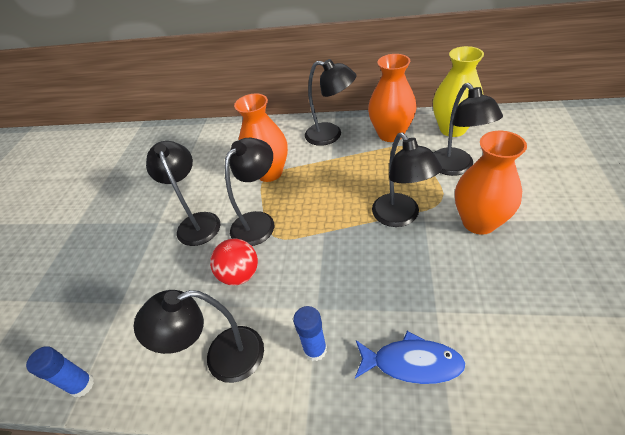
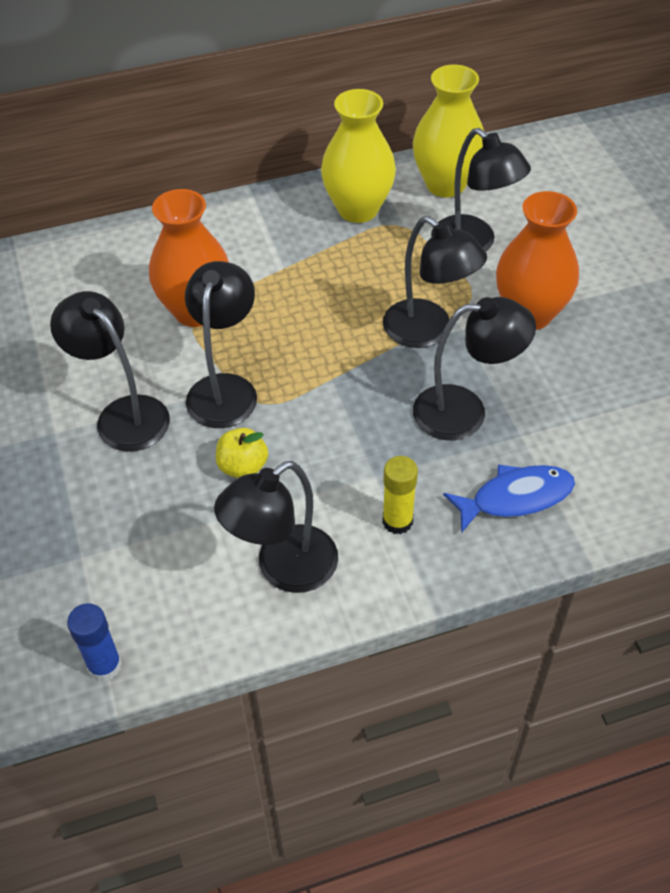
camera: 30 degrees left, 5 degrees up
red ball [210,239,258,285] -> yellow apple [216,428,268,478]
blue glue stick [293,306,327,361] -> yellow glue stick [382,456,418,534]
black lamp [305,59,356,146] -> black lamp moved to [413,297,536,440]
orange vase [368,54,416,142] -> yellow vase [321,89,396,223]

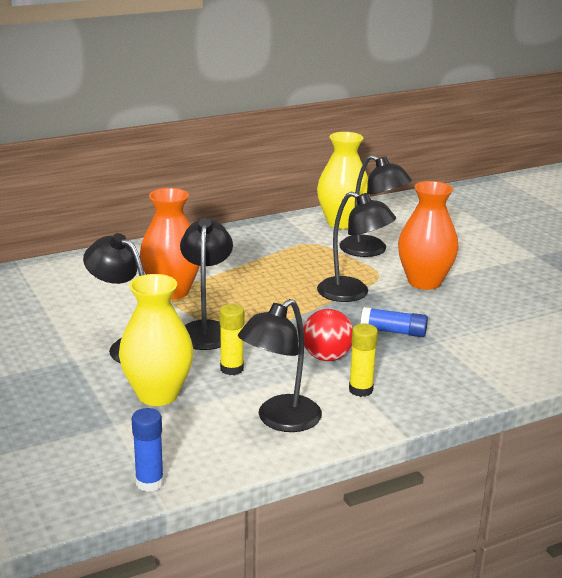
camera: 10 degrees left, 25 degrees down
yellow apple [216,428,268,478] -> yellow glue stick [219,304,244,375]
yellow vase [321,89,396,223] -> yellow vase moved to [119,274,194,406]
black lamp [413,297,536,440] -> blue glue stick [361,307,428,337]
blue fish [443,465,575,533] -> none
none -> red ball [303,309,353,361]

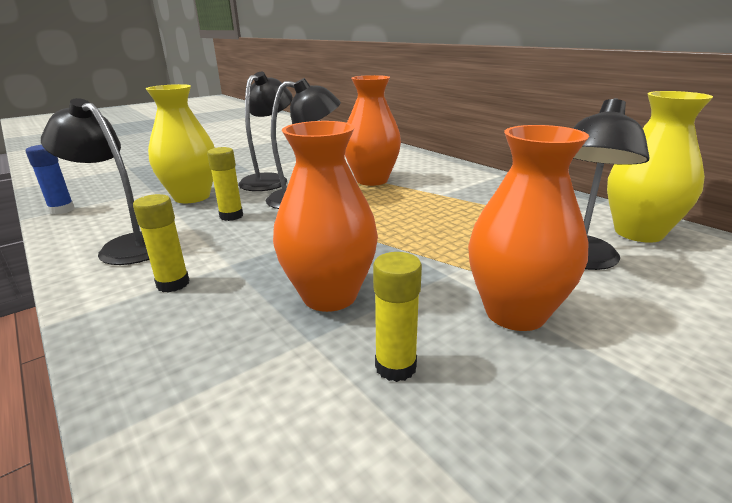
camera: 80 degrees right, 0 degrees up
red ball [303,309,353,361] -> none
black lamp [317,192,396,302] -> none
blue glue stick [361,307,428,337] -> orange vase [273,121,378,312]
none -> yellow glue stick [373,252,422,382]

